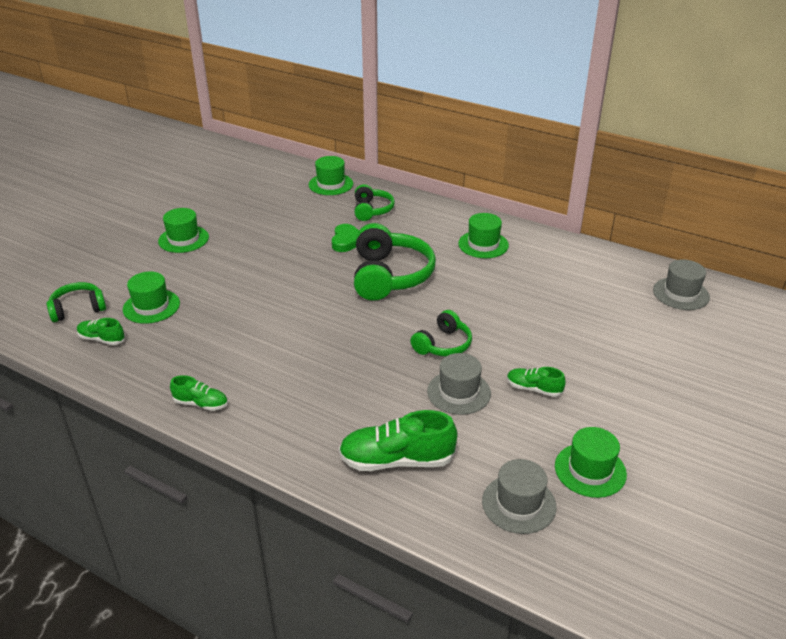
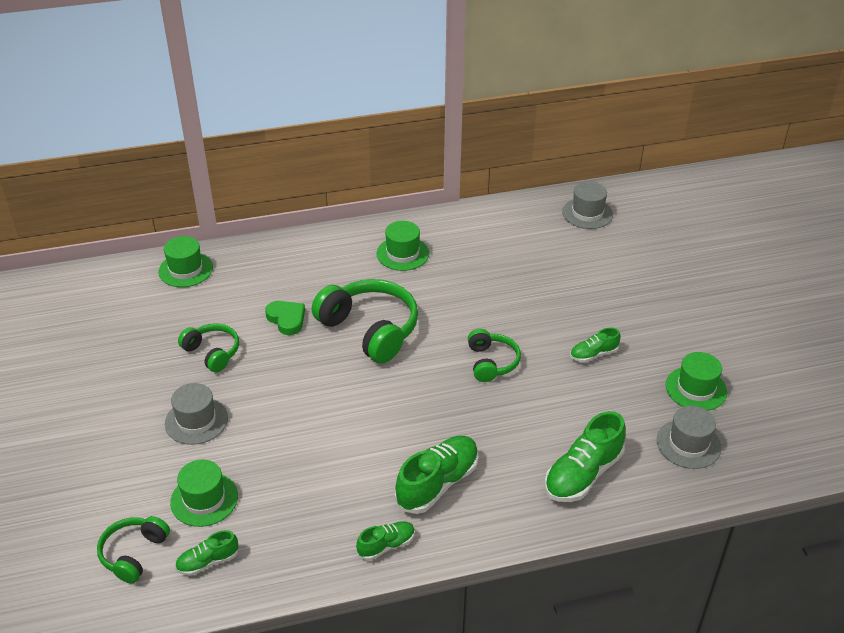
camera: 45 degrees left, 5 degrees up
green hat [158,208,209,253] -> none
green headphones [354,184,395,221] -> green headphones moved to [178,323,239,372]
grey hat [427,353,491,415] -> grey hat moved to [165,383,228,445]
none -> green shoe [395,436,479,514]

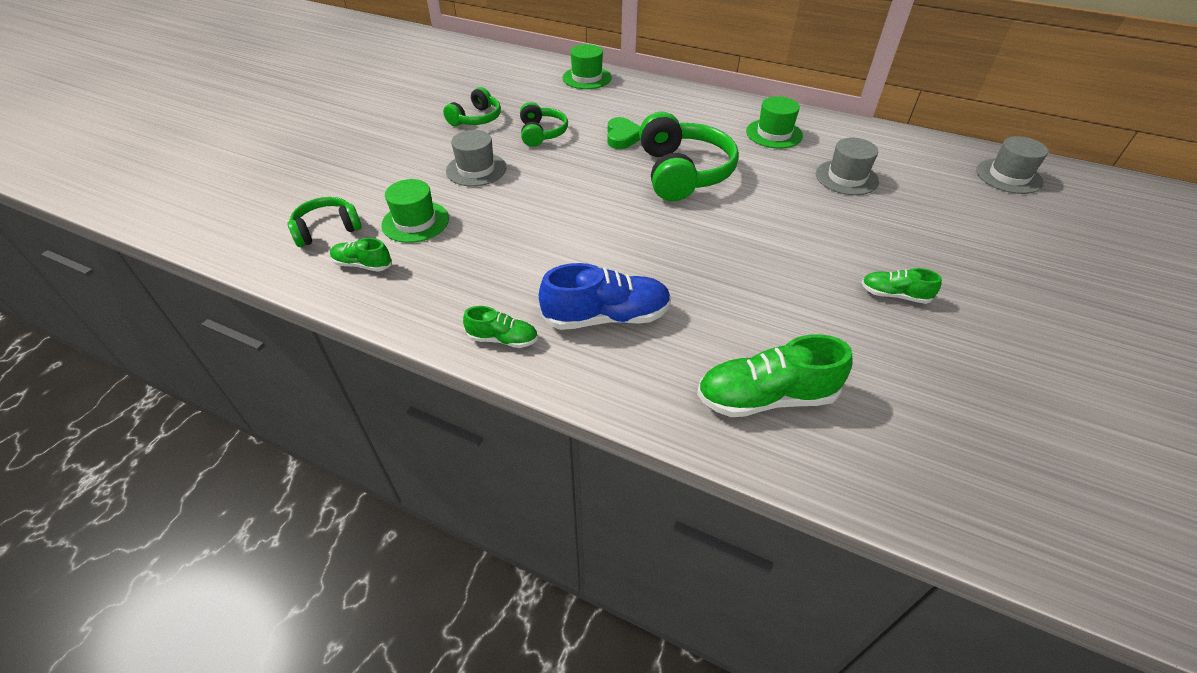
camera: 40 degrees right, 5 degrees up
green shoe [395,436,479,514] -> blue shoe [539,263,671,330]
green headphones [468,329,521,382] -> green headphones moved to [443,87,501,127]
grey hat [657,406,721,469] -> grey hat moved to [816,138,879,195]
green hat [666,352,727,411] -> none

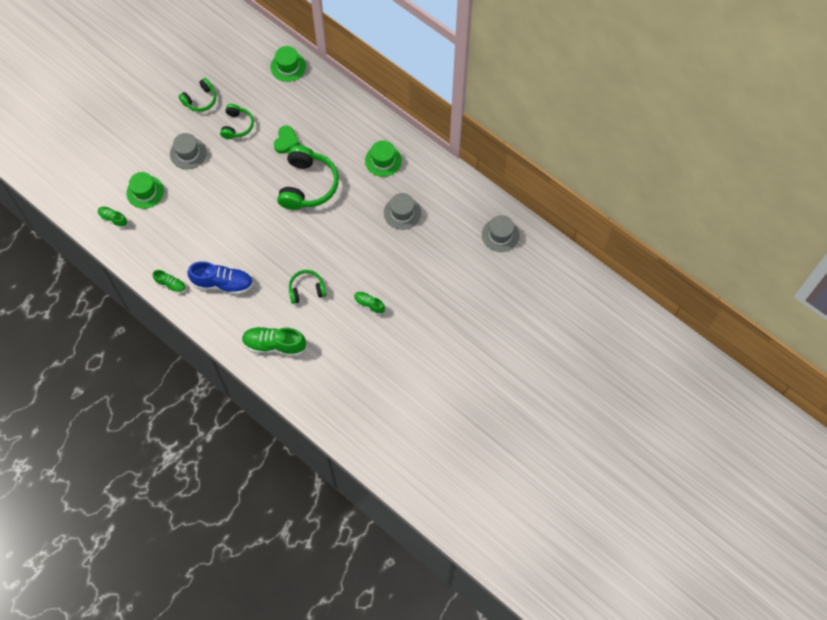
camera: 15 degrees right, 20 degrees up
green headphones [288,197,362,247] -> green headphones moved to [289,270,327,304]

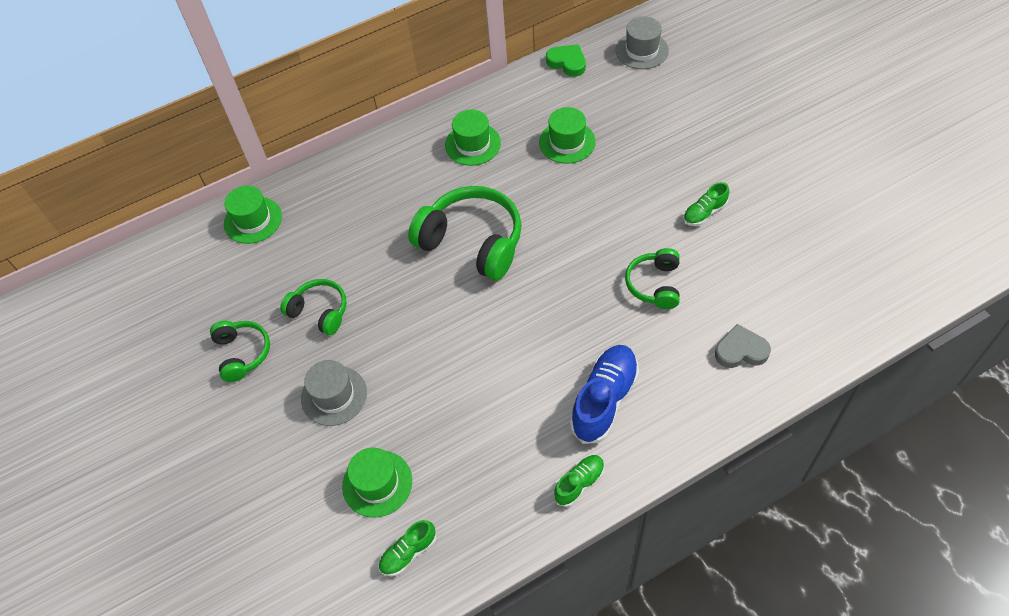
camera: 65 degrees left, 10 degrees down
green shoe [242,327,307,356] -> grey heart [715,324,771,368]
green heart [274,126,300,154] -> green heart moved to [546,44,586,77]
grey hat [384,193,421,230] -> green hat [539,107,596,164]

